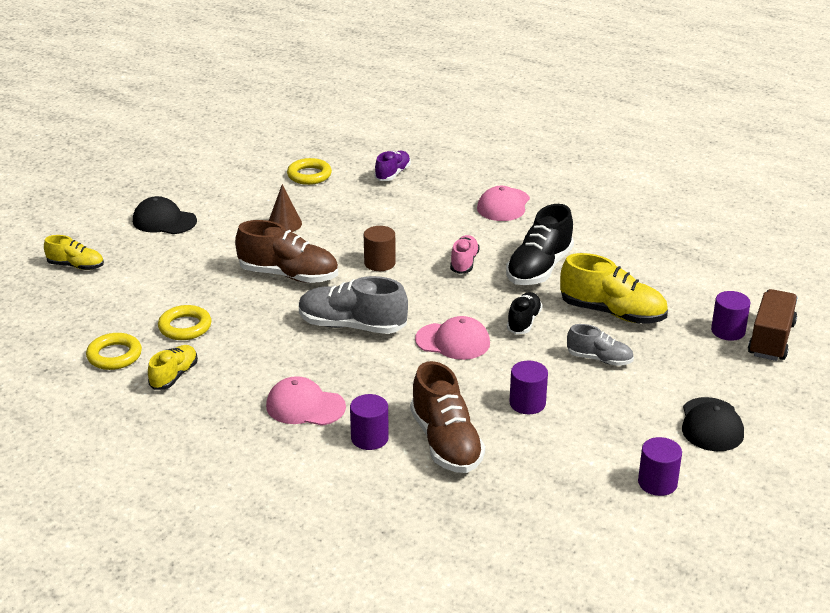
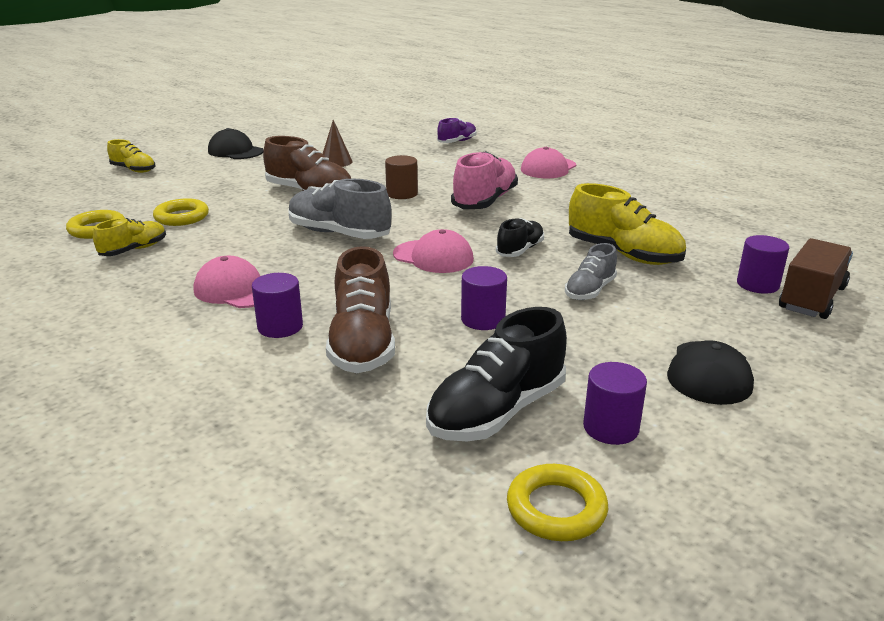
camera: 15 degrees right, 5 degrees down
yellow ring [287,158,332,185] -> yellow ring moved to [507,464,608,541]
pink shoe [450,235,480,274] -> pink shoe [451,151,518,209], size x1.72
black shoe [506,204,574,285] -> black shoe moved to [426,307,567,441]
grey shoe [567,324,634,366] -> grey shoe turned 90 degrees clockwise [565,243,617,300]

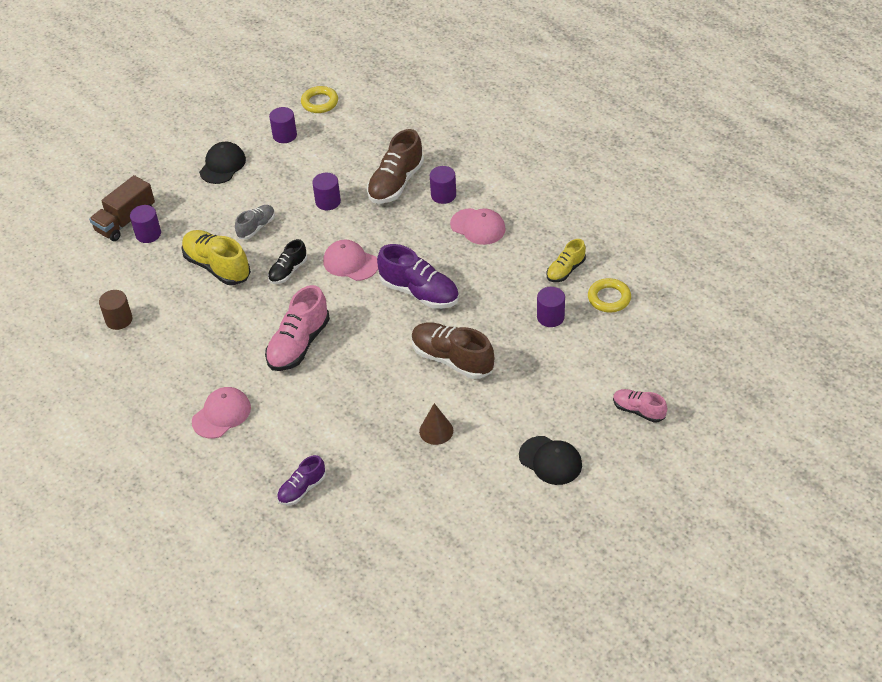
camera: 175 degrees left, 20 degrees up
yellow shoe [107,139,156,173] -> pink shoe [613,389,667,423]
yellow ring [153,198,209,226] -> purple cylinder [537,287,565,327]
grey shoe [289,179,392,239] -> purple shoe [377,244,459,309]
brown shoe [326,246,395,373] -> brown shoe turned 150 degrees counterclockwise [367,129,424,204]
brown cylinder [385,155,418,199] -> brown cylinder moved to [99,290,132,330]
black shoe [426,307,567,441] -> none

